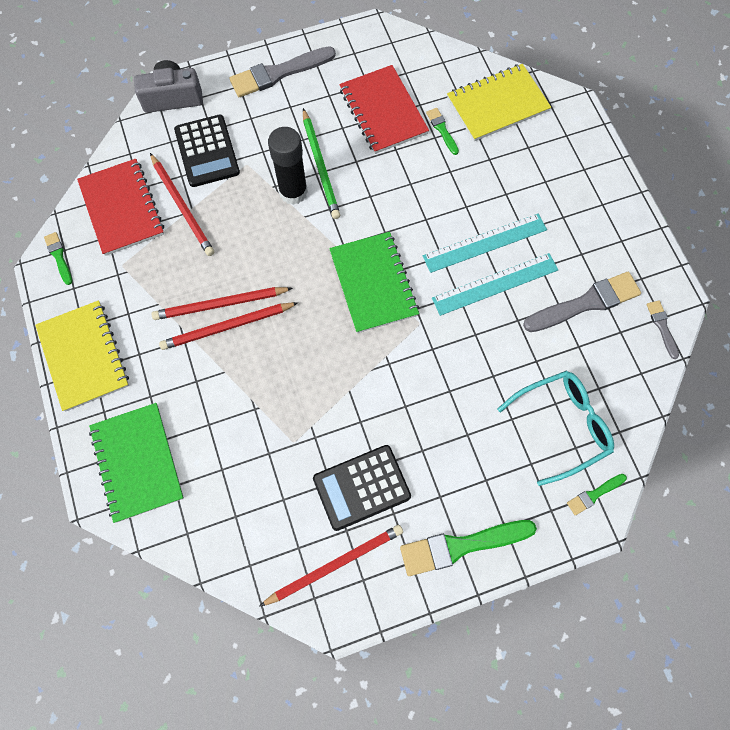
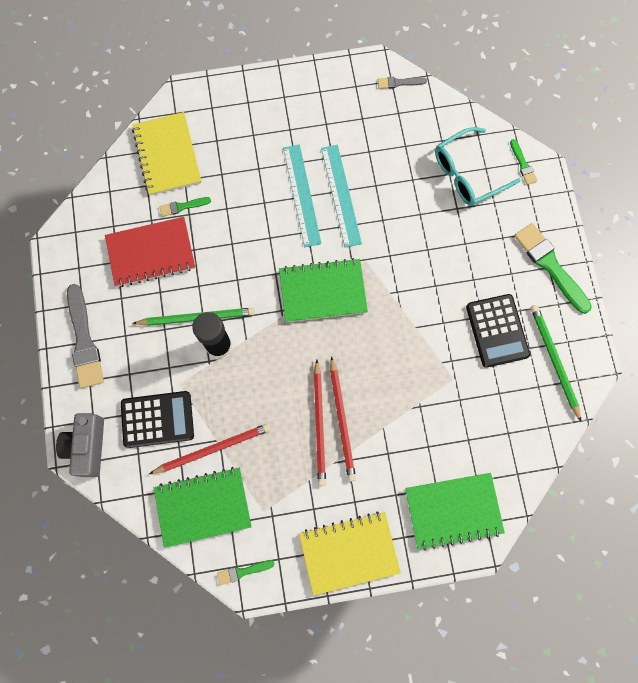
camera: 80 degrees left, 5 degrees up
red notebook [77,159,164,256] -> green notebook [154,467,252,548]
red pencil [259,525,403,607] -> green pencil [531,305,581,422]
green brush [400,520,537,576] -> green brush turned 150 degrees clockwise [514,223,592,314]
turquoise glasses [497,371,614,486] -> turquoise glasses turned 105 degrees counterclockwise [435,127,520,206]
grey brush [523,272,641,332] -> none

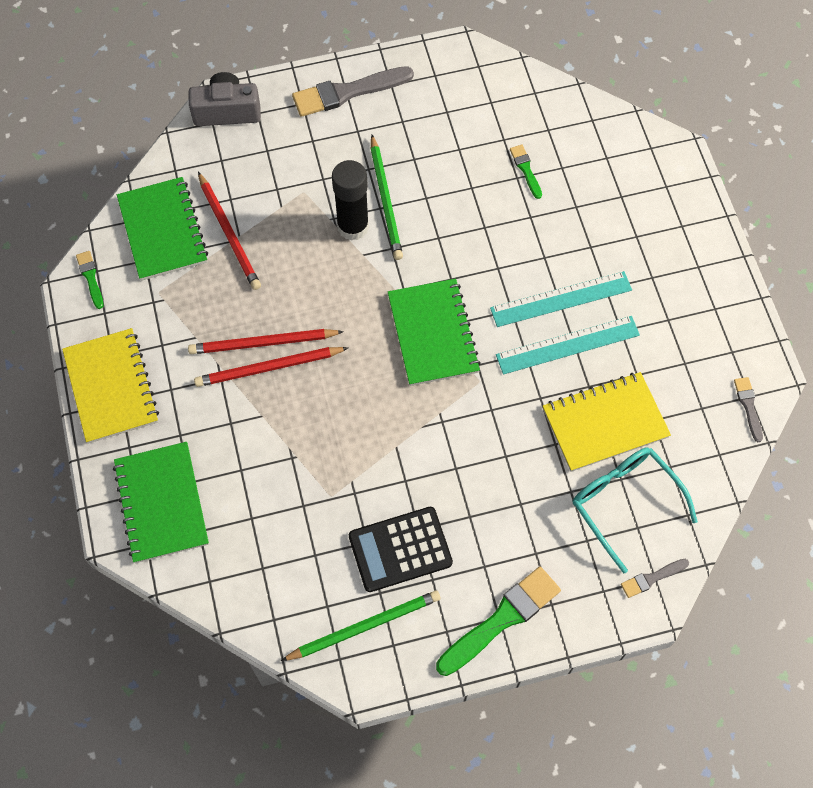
camera: 85 degrees right, 10 degrees down
red notebook [105,217,195,287] -> none
black calculator [121,391,194,448] -> none
yellow notebook [132,112,202,196] -> yellow notebook moved to [543,372,671,472]
green brush [510,139,537,185] -> grey brush [621,559,689,598]

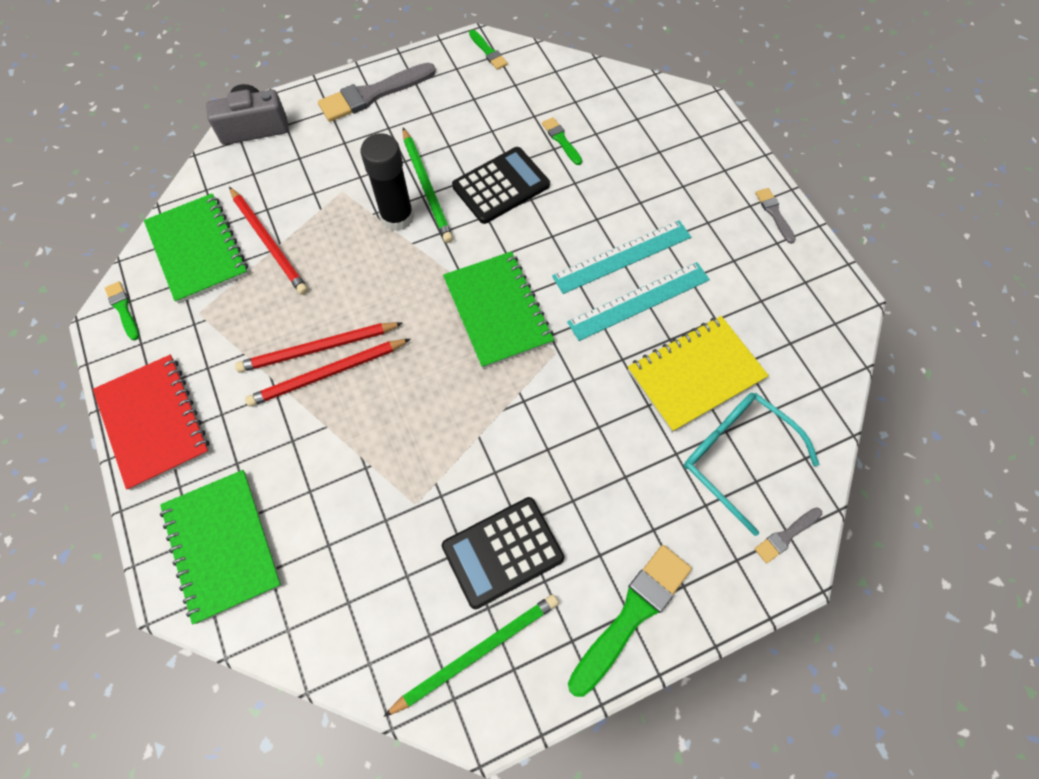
camera: 10 degrees left, 0 degrees up
yellow notebook [62,328,159,444] -> red notebook [93,355,210,490]
grey brush [734,377,763,442] -> grey brush moved to [755,188,796,244]
none -> black calculator [452,147,550,224]
none -> green brush [469,30,508,70]

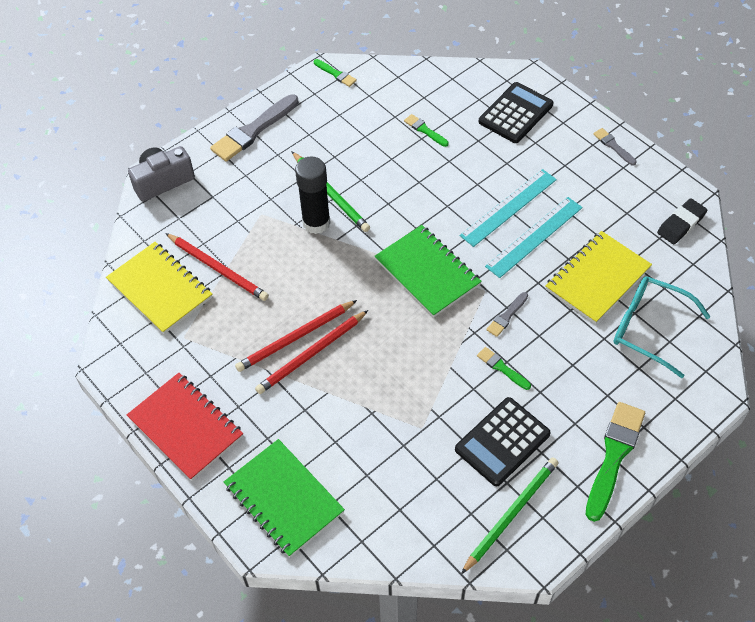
camera: 15 degrees left, 10 degrees down
green brush [105,281,139,340] -> green brush moved to [477,347,531,390]
green notebook [144,193,248,304] -> yellow notebook [106,242,212,334]
black calculator [452,147,550,224] -> black calculator moved to [479,82,553,143]
grey brush [755,507,822,563] -> grey brush moved to [486,292,528,337]
none -> black eraser [657,198,707,244]

